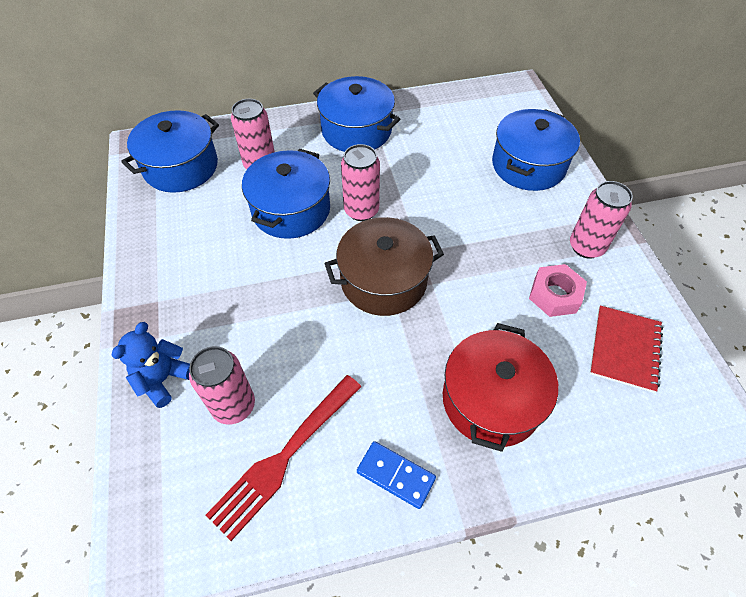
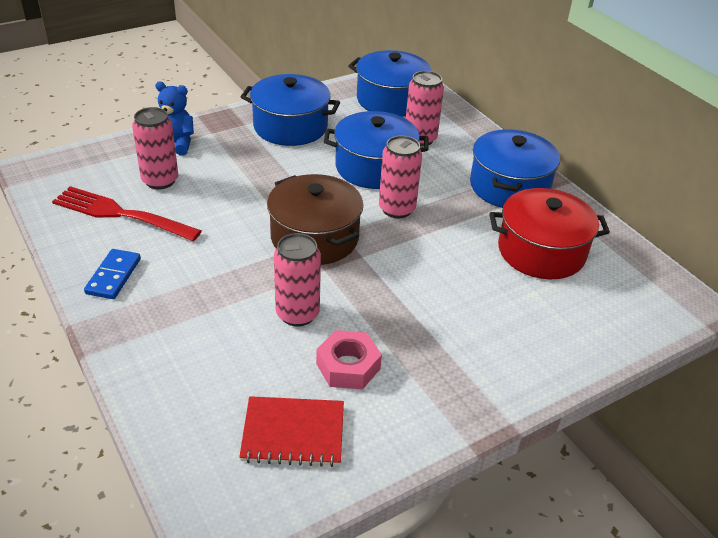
camera: 70 degrees right, 15 degrees down
red pot [443,323,558,452] -> red pot moved to [489,188,610,279]
blue pot [492,109,580,191] -> blue pot moved to [241,74,340,146]
pink can [570,181,633,259] -> pink can moved to [274,233,321,326]

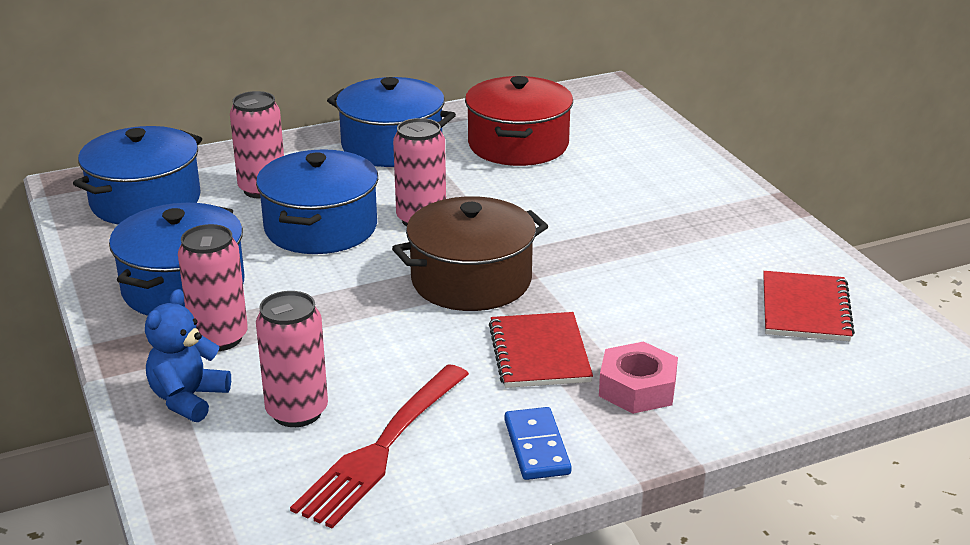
camera: 80 degrees left, 10 degrees down
blue domino [84,249,141,299] -> blue domino turned 60 degrees clockwise [505,407,572,480]
pink can [274,233,321,326] -> pink can moved to [178,224,248,351]
pink nut [316,330,382,390] -> pink nut moved to [599,341,678,414]
none -> red notebook [489,312,593,388]

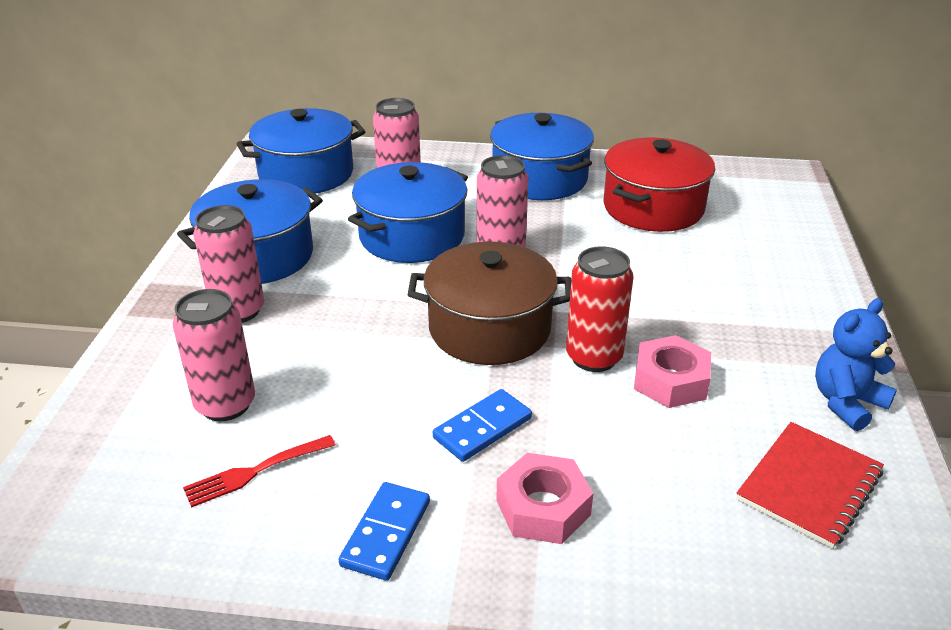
camera: 30 degrees right, 5 degrees up
blue teddy bear [145,289,231,422] -> blue teddy bear moved to [815,298,897,431]
red fork [290,364,469,528] -> red fork [183,435,336,508], size x0.56
red notebook [489,312,593,388] -> blue domino [433,389,532,462]
none -> red can [566,246,633,372]
none -> pink nut [634,335,711,408]

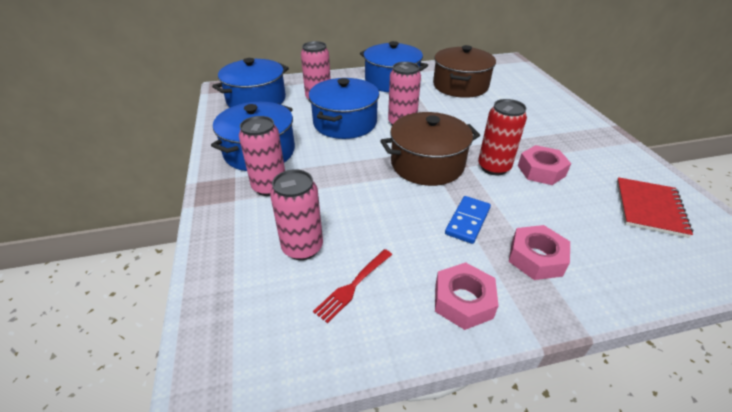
camera: 20 degrees left, 5 degrees up
blue domino [339,482,430,581] -> pink nut [435,262,499,330]
red pot [603,137,715,232] -> brown pot [433,45,496,98]
blue teddy bear [815,298,897,431] -> none

